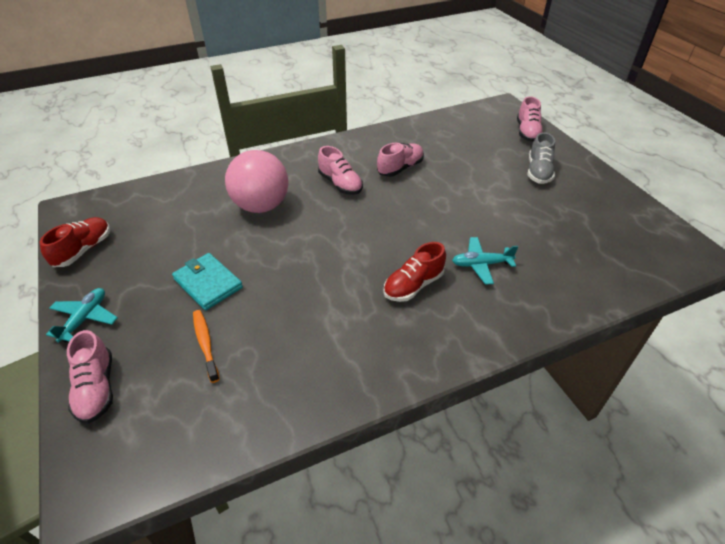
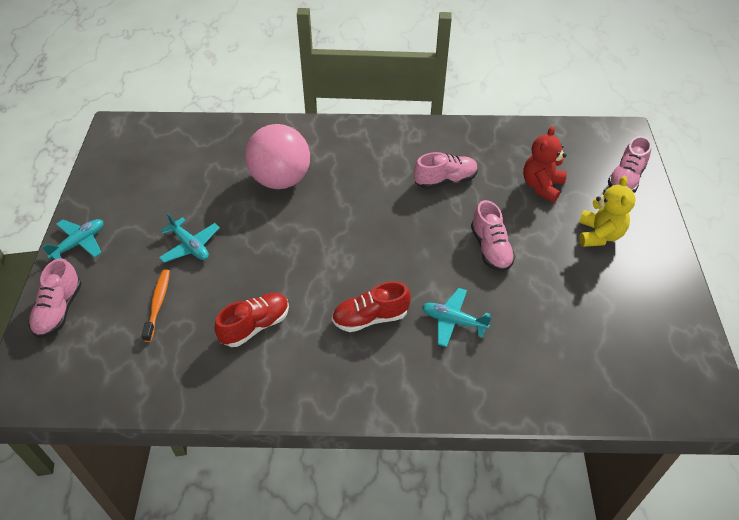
camera: 25 degrees right, 5 degrees up
red shoe [39,217,110,267] -> red shoe moved to [214,293,289,347]
turquoise wallet [172,253,243,310] -> turquoise plane [159,213,220,263]
pink shoe [318,146,363,195] -> pink shoe moved to [471,200,515,272]
grey shoe [528,132,555,184] -> yellow teddy bear [579,176,636,247]
none -> red teddy bear [523,126,567,203]

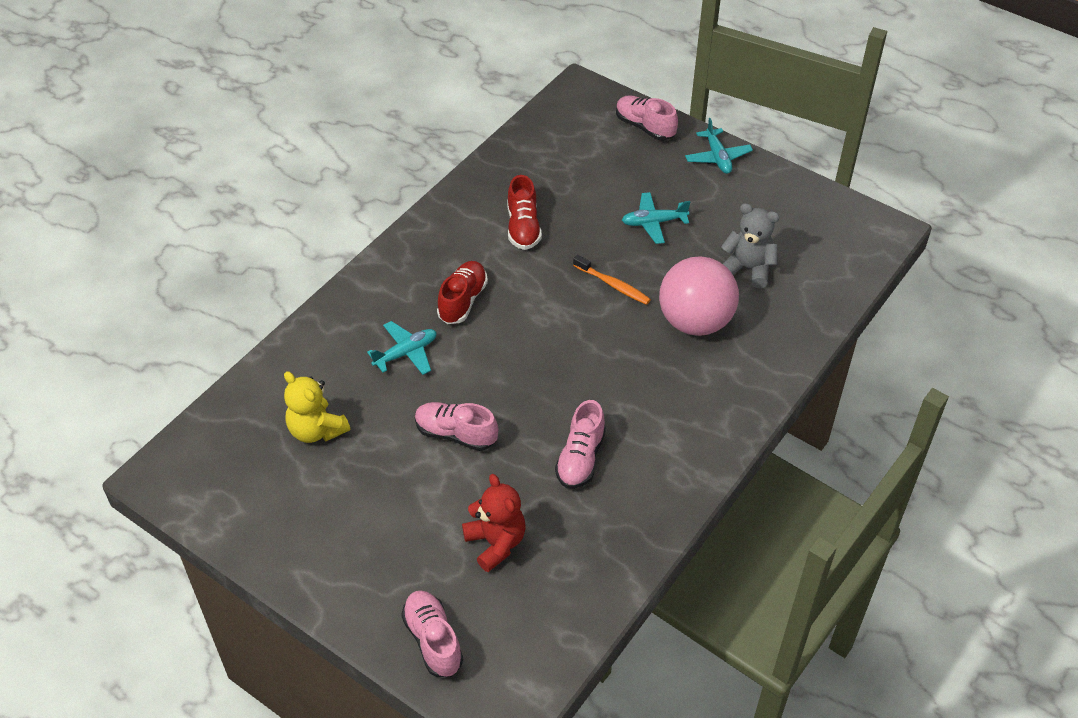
camera: 125 degrees right, 0 degrees up
orange toothbrush [141,269,170,342] -> orange toothbrush moved to [573,255,651,305]
yellow teddy bear [579,176,636,247] -> yellow teddy bear moved to [284,371,350,443]
none -> grey teddy bear [721,203,780,289]

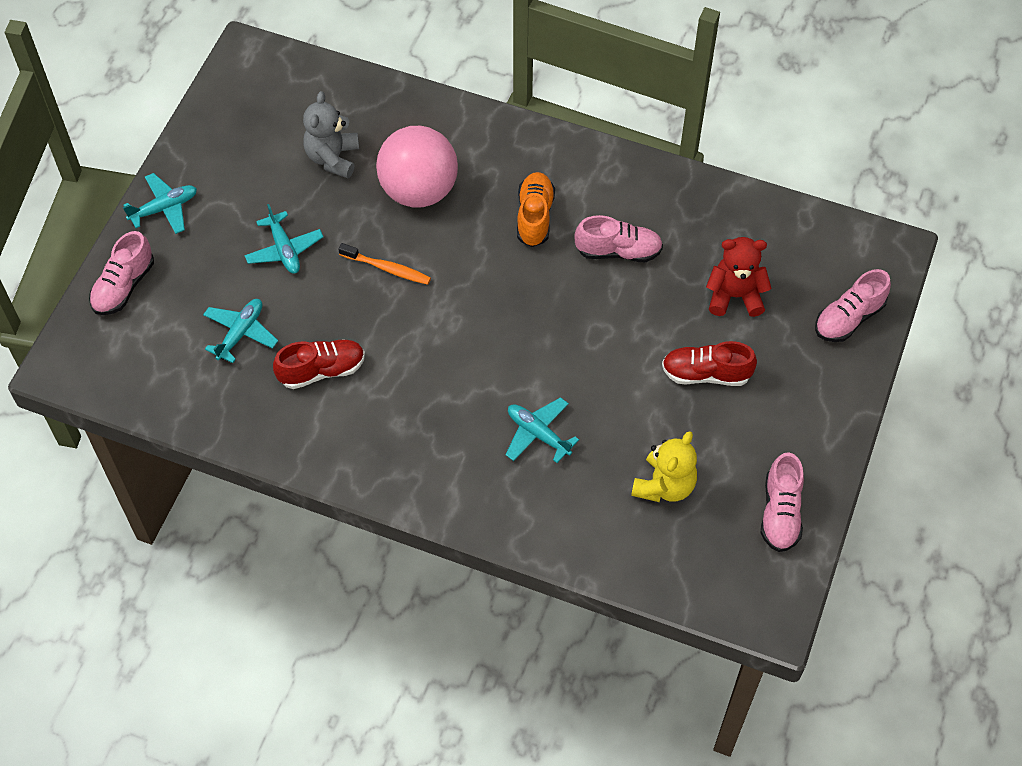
camera: 105 degrees left, 10 degrees up
pink shoe [415,402,498,451] -> pink shoe moved to [761,452,804,552]
red shoe [437,261,488,324] -> red shoe moved to [662,341,757,386]
red teddy bear [462,474,526,572] -> red teddy bear turned 45 degrees clockwise [706,237,772,317]
orange toothbrush [573,255,651,305] -> orange toothbrush turned 90 degrees clockwise [338,243,431,285]
none -> turquoise plane [203,299,278,363]
none -> orange shoe [517,172,555,247]

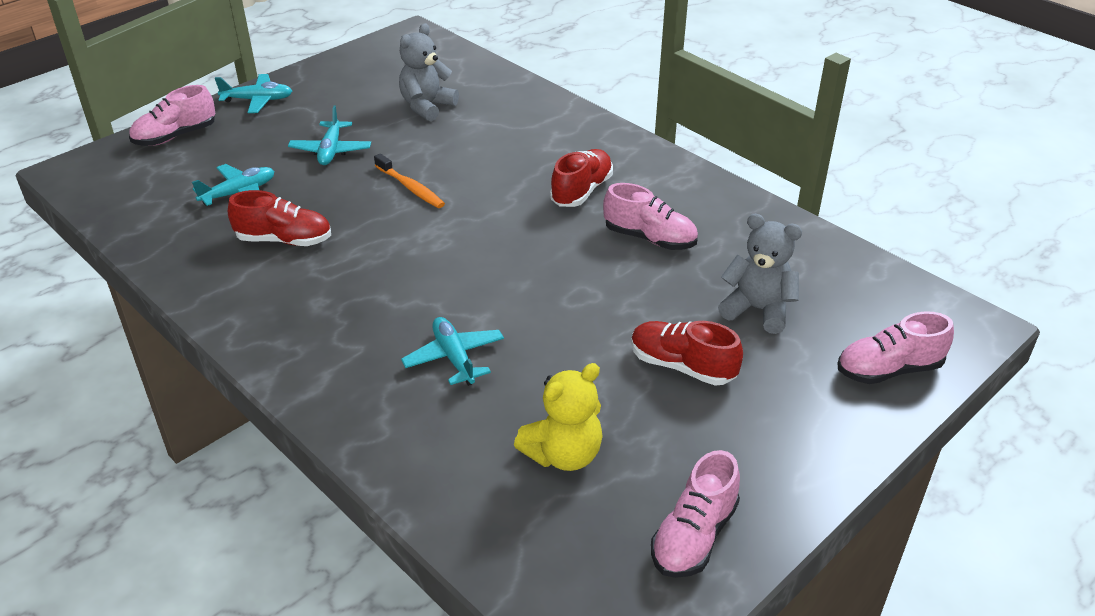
camera: 25 degrees right, 20 degrees down
pink ball [376,126,458,207] -> none
orange shoe [517,172,555,247] -> red shoe [550,149,613,207]
red teddy bear [706,237,772,317] -> grey teddy bear [718,214,802,334]

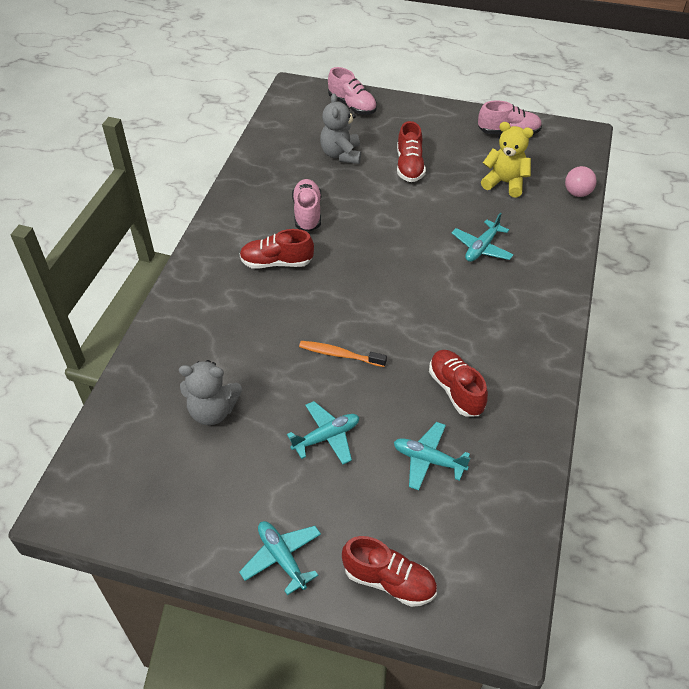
camera: 120 degrees left, 10 degrees up
pink shoe [129,85,215,146] -> red shoe [342,536,437,607]
orange toothbrush [374,154,445,208] -> orange toothbrush turned 90 degrees counterclockwise [299,341,387,367]
none -> pink ball [565,166,597,197]

